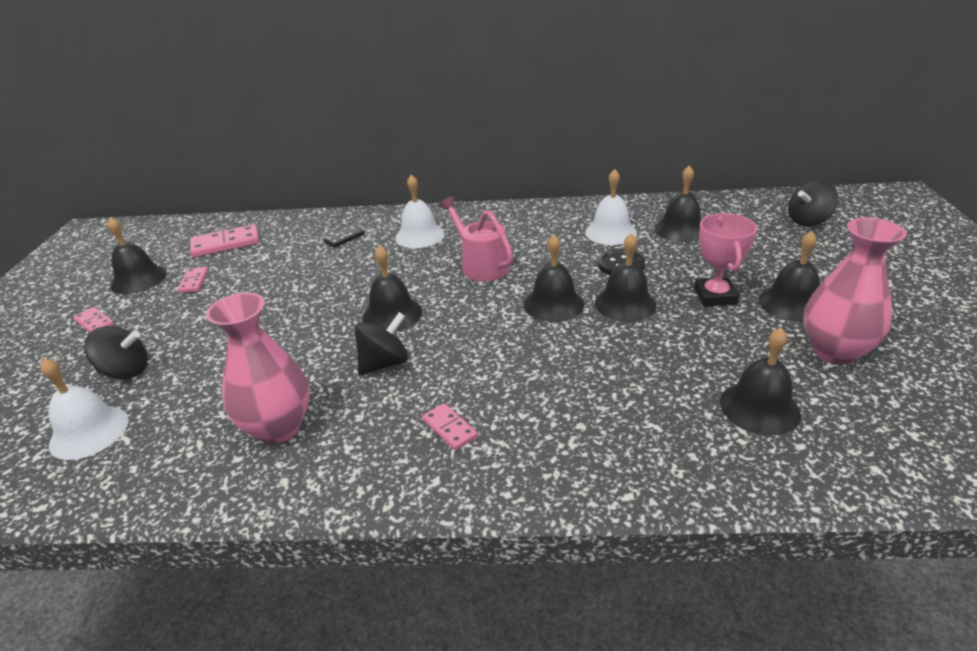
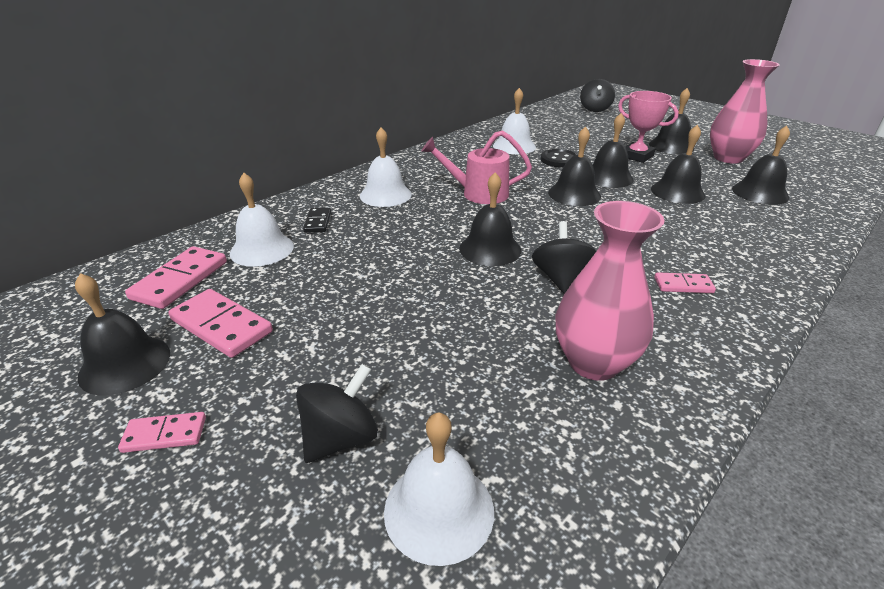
camera: 50 degrees left, 0 degrees up
pink domino [177,267,208,293] -> pink domino [168,289,273,358], size x1.74
black bell [654,166,701,242] -> black bell moved to [651,125,705,204]
none -> white bell [230,173,294,266]

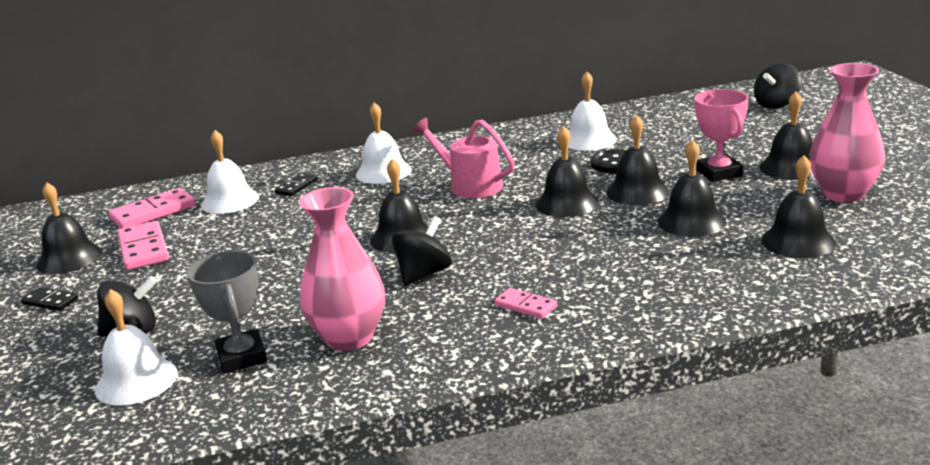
camera: 35 degrees right, 10 degrees down
pink domino [118,412,206,453] -> black domino [21,287,78,311]
none -> grey trophy [187,251,267,373]

